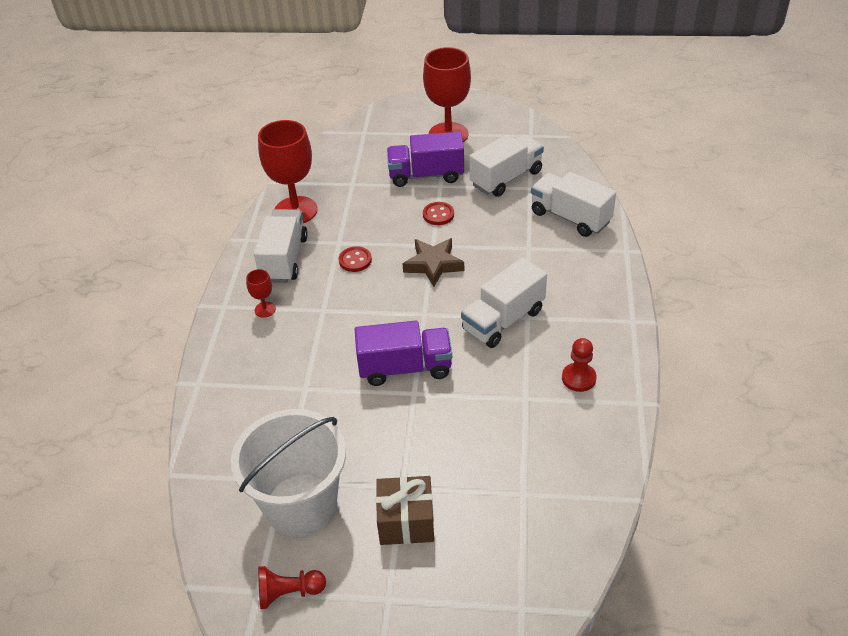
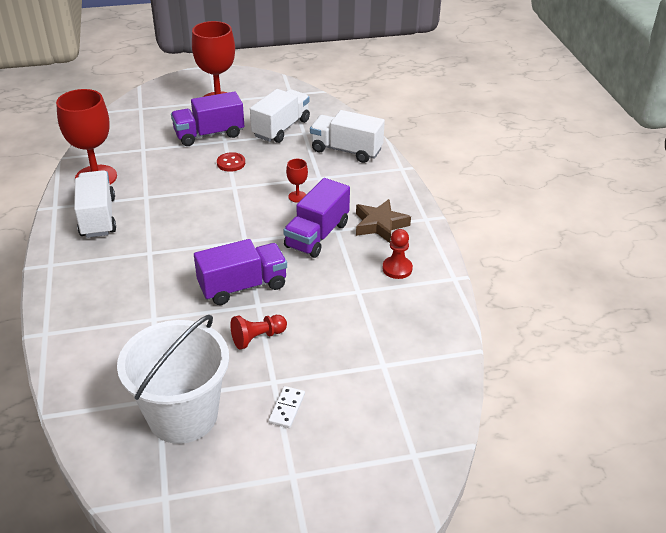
camera: 20 degrees left, 5 degrees down
red goblet [246,269,276,318] -> red goblet moved to [286,159,308,202]
red pawn [258,566,326,609] -> red pawn moved to [230,315,287,350]
red button [339,246,372,272] -> none
brown gift [376,476,434,545] -> white domino [268,386,305,428]
brown star [403,238,464,287] -> brown star moved to [356,199,411,243]
white truck [461,258,547,348] -> purple truck [284,178,350,258]

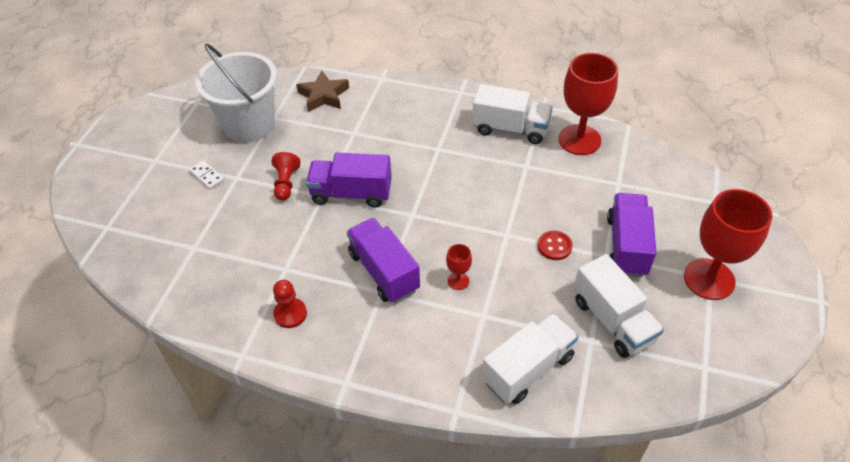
camera: 120 degrees right, 10 degrees up
purple truck [194,239,287,305] -> purple truck turned 90 degrees clockwise [306,153,392,208]
brown star [356,199,411,243] -> brown star moved to [296,71,349,112]

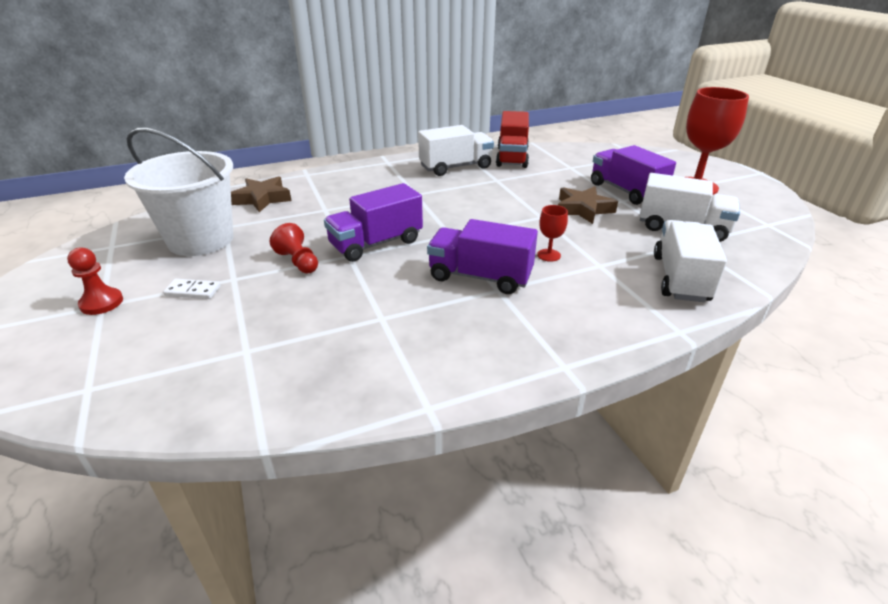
camera: 40 degrees left, 15 degrees down
red pawn [273,280,307,328] -> red pawn moved to [67,248,123,315]
red button [538,231,573,260] -> brown star [558,186,618,224]
red goblet [558,53,618,155] -> red truck [496,111,529,168]

